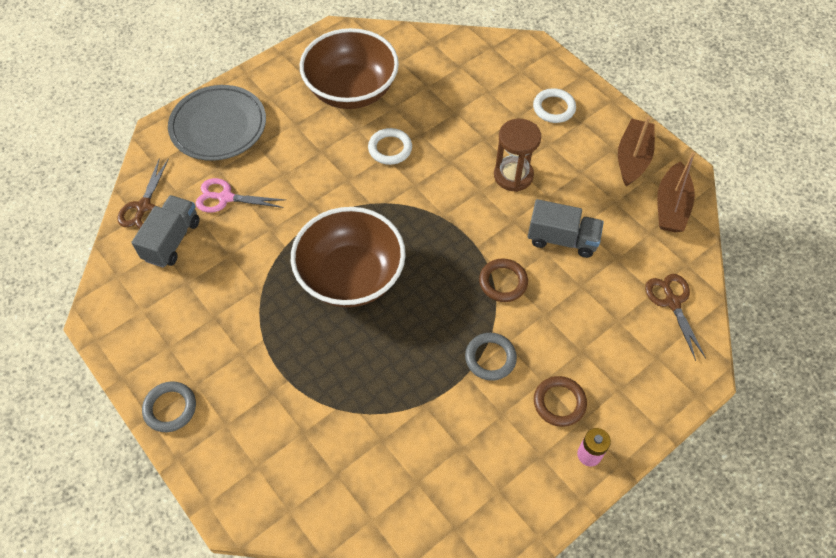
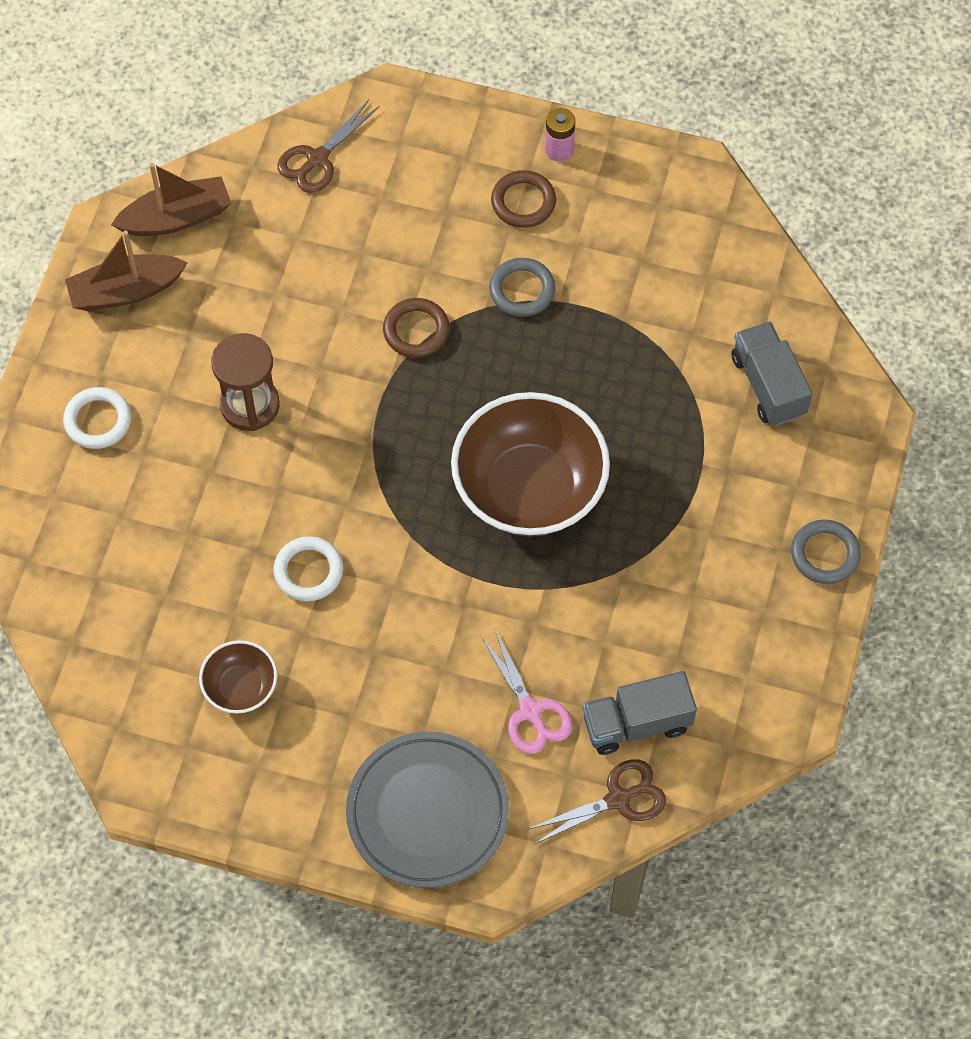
camera: 125 degrees left, 5 degrees up
brown bowl [300,28,399,109] -> brown bowl [199,640,277,714], size x0.48
grey truck [528,199,604,258] -> grey truck moved to [732,321,812,426]

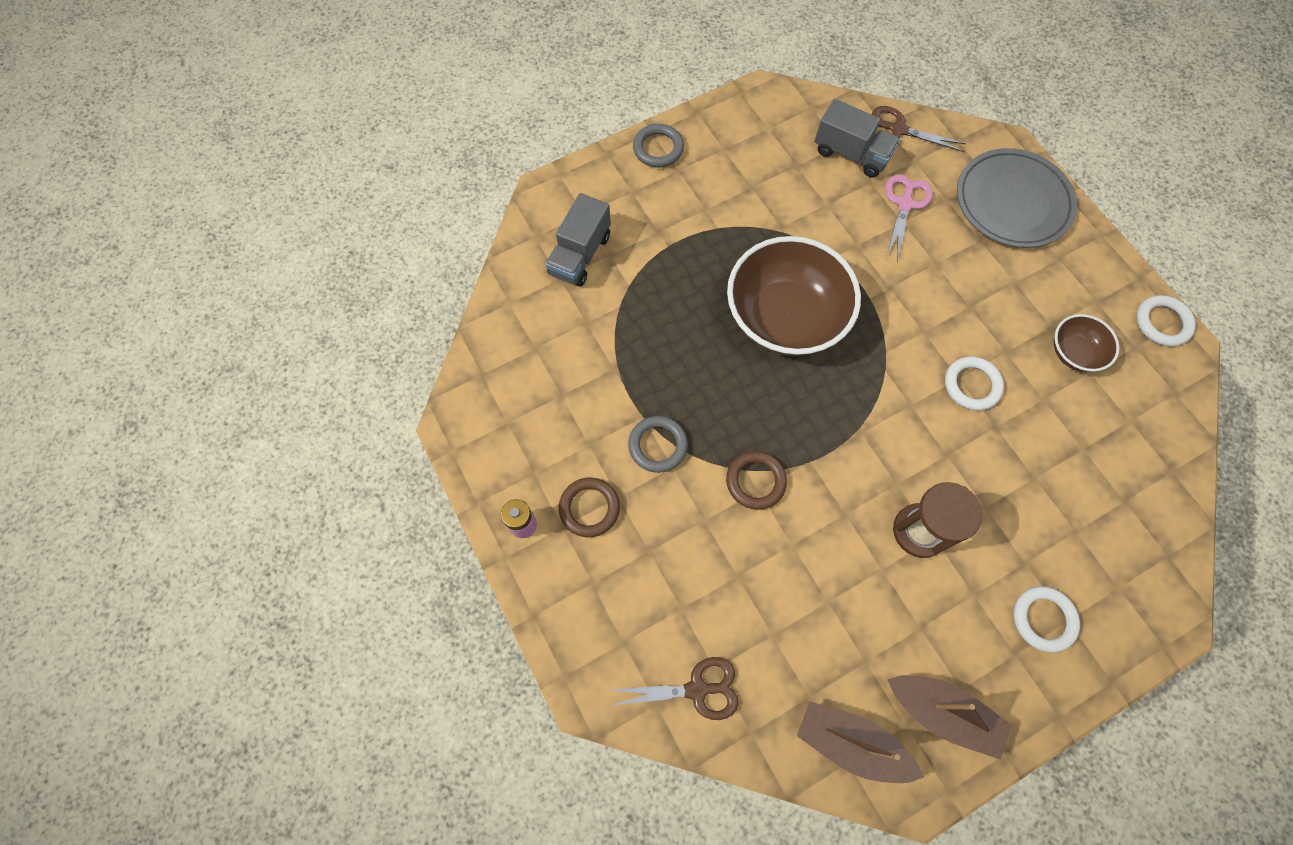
camera: 135 degrees left, 5 degrees up
none -> white ring [1136,295,1196,347]

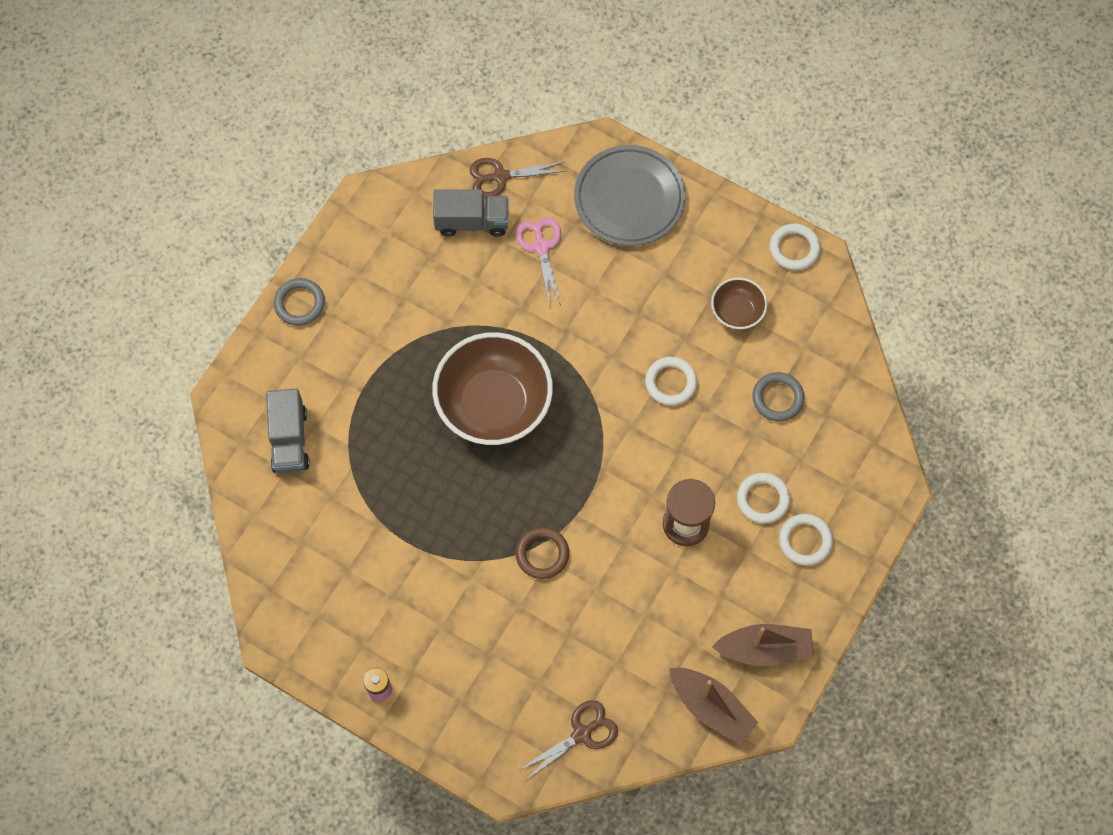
camera: 30 degrees left, 0 degrees up
brown ring [559,477,620,537] -> none
grey ring [628,416,688,473] -> grey ring moved to [752,372,805,422]
brown boat [797,702,924,783] -> brown boat turned 135 degrees counterclockwise [669,668,758,745]
none -> white ring [737,473,790,524]

